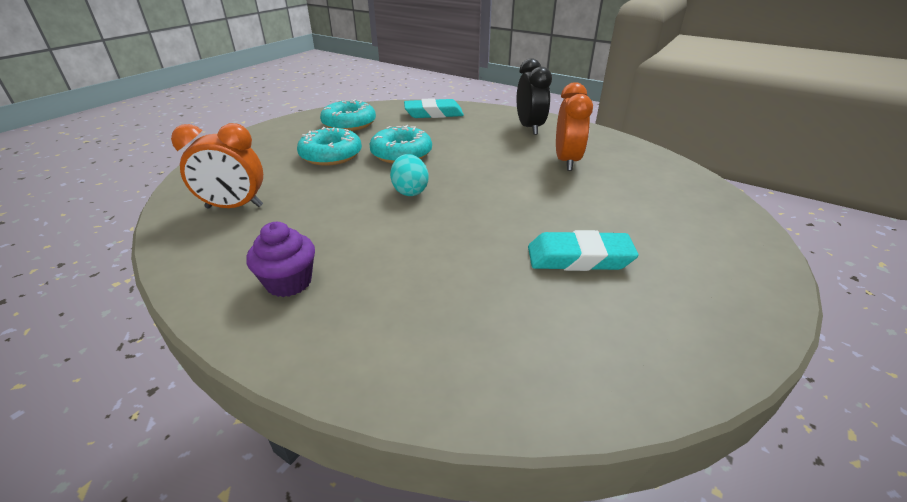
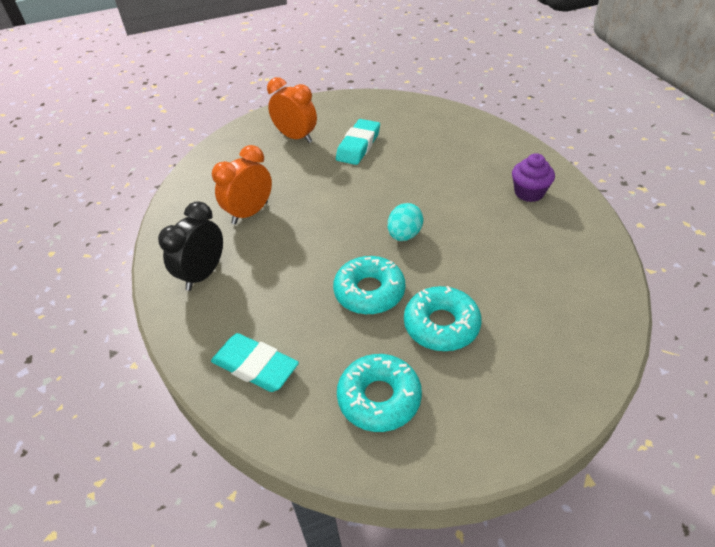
camera: 140 degrees left, 10 degrees up
orange clock [171,123,263,209] -> orange clock moved to [267,77,317,143]
turquoise eraser [528,230,639,271] -> turquoise eraser turned 75 degrees clockwise [336,119,380,165]

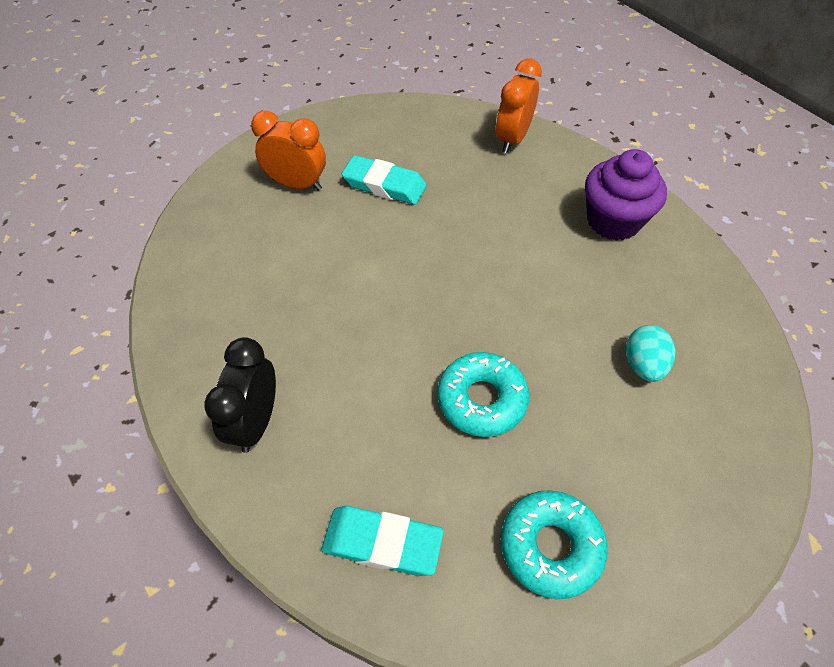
camera: 20 degrees left, 10 degrees up
orange clock [212,145,272,225] -> orange clock moved to [496,58,542,153]
turquoise eraser [336,119,380,165] -> turquoise eraser turned 75 degrees counterclockwise [342,155,427,205]
turquoise egg [388,203,424,241] -> turquoise egg moved to [626,325,675,382]
turquoise donut [404,286,482,351] -> none
purple cupcake [512,153,555,202] -> purple cupcake [585,149,667,241], size x1.55

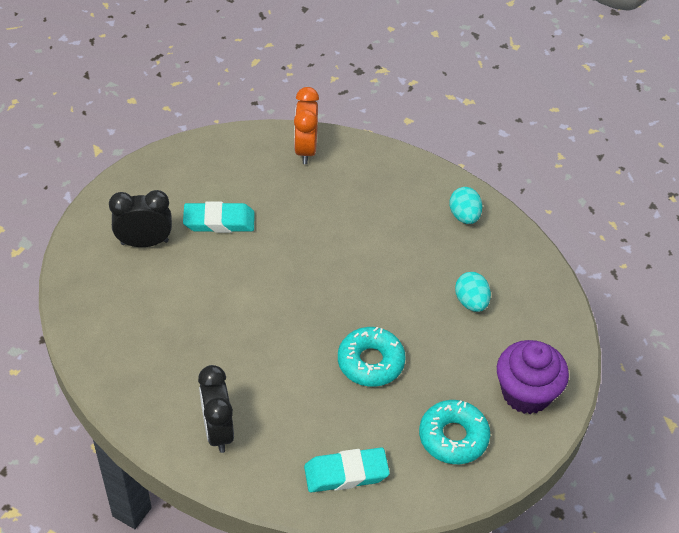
camera: 25 degrees left, 5 degrees down
orange clock [251,110,326,191] -> black clock [109,190,172,247]
purple cupcake [585,149,667,241] -> purple cupcake moved to [497,340,569,414]
none -> turquoise egg [449,187,483,224]

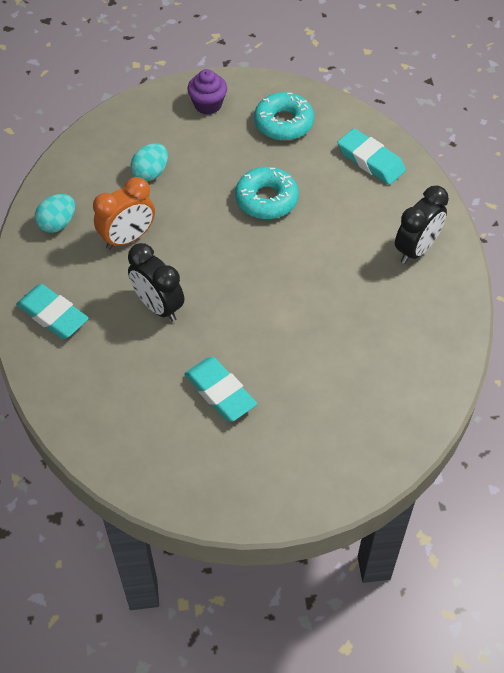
camera: 125 degrees left, 5 degrees up
black clock [109,190,172,247] -> black clock moved to [128,243,184,322]
orange clock [294,87,319,164] -> orange clock moved to [93,177,155,250]
purple cupcake [497,340,569,414] -> purple cupcake [187,69,227,115], size x0.65
none -> turquoise eraser [16,284,89,339]

